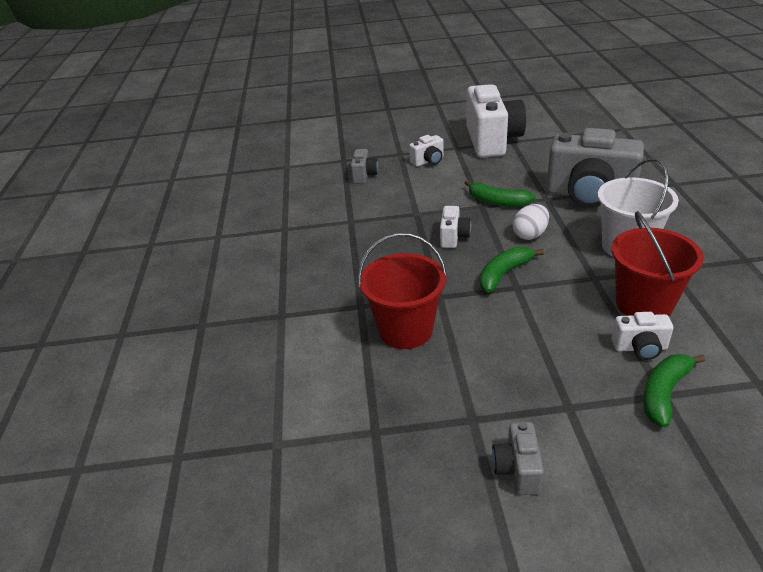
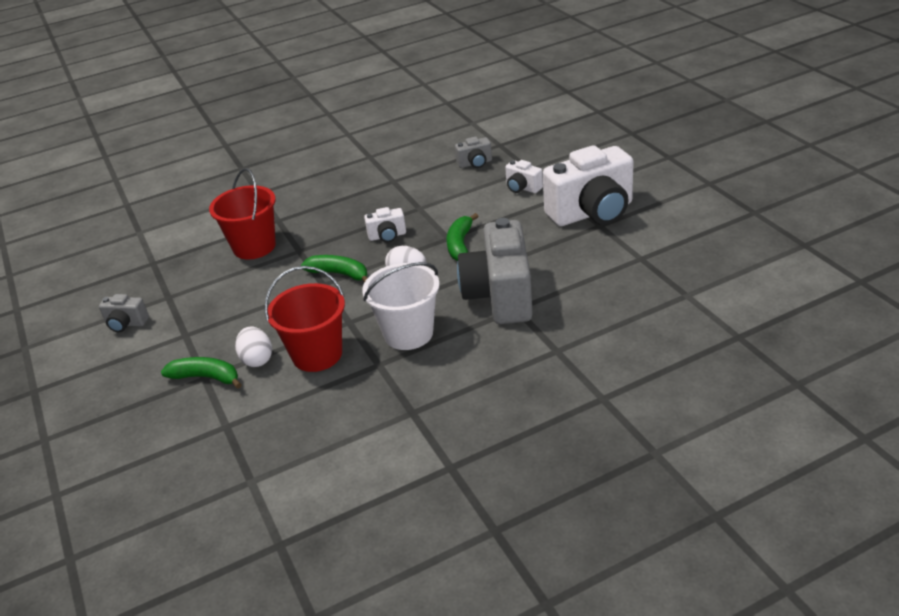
camera: 70 degrees right, 0 degrees up
grey camera [492,422,544,495] -> grey camera turned 150 degrees counterclockwise [99,294,149,332]
white camera [611,312,674,360] -> white egg [235,326,272,367]

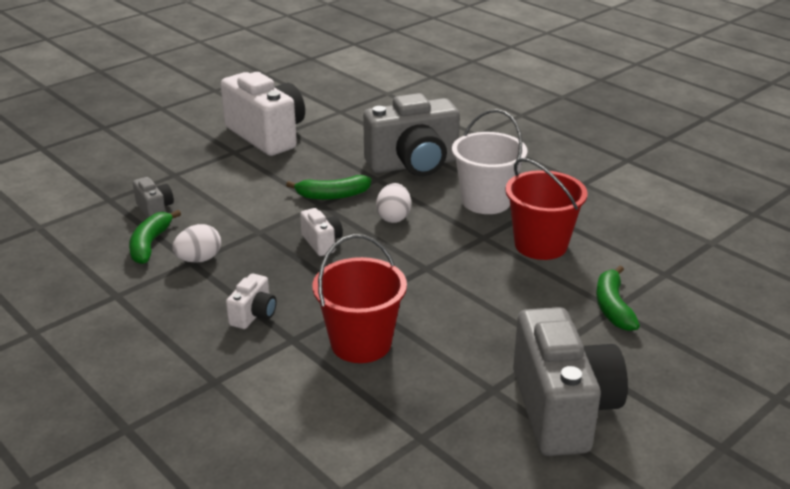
camera: 110 degrees left, 5 degrees down
grey camera [99,294,149,332] -> grey camera [513,307,628,456], size x2.24
white egg [235,326,272,367] -> white egg moved to [172,224,221,263]
green banana [301,255,367,282] -> green banana moved to [129,210,181,264]
white camera [505,160,543,193] -> white camera moved to [226,273,277,329]

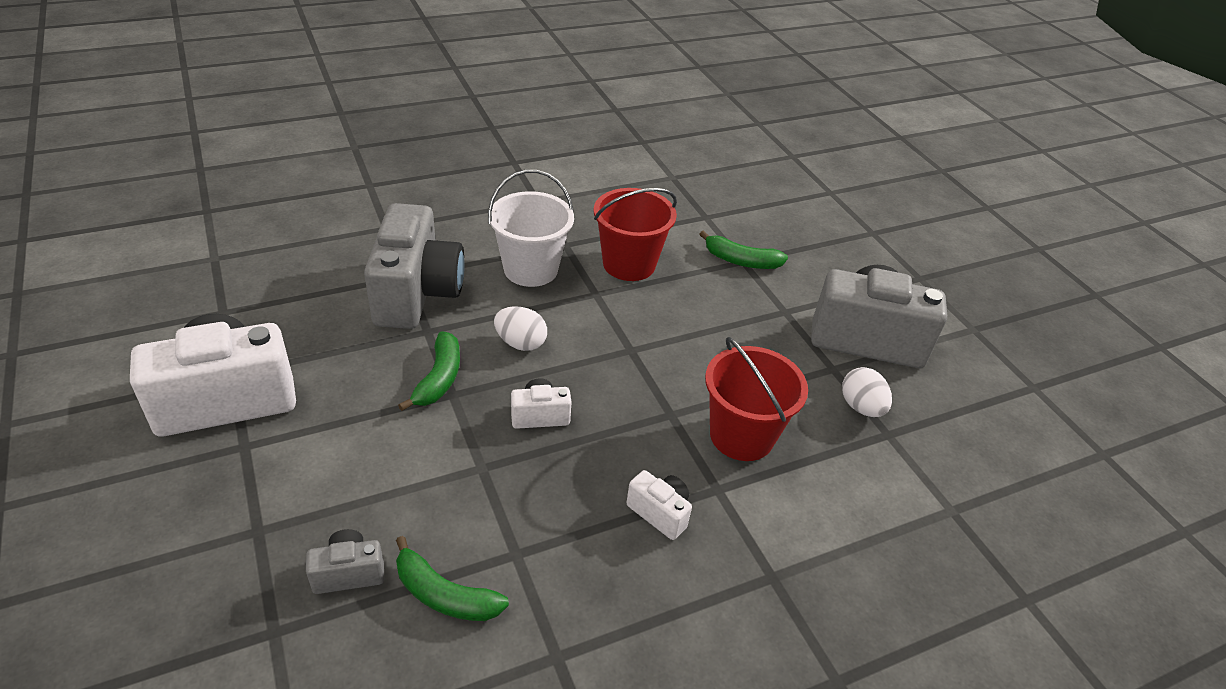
camera: 75 degrees left, 10 degrees up
white egg [172,224,221,263] -> white egg moved to [842,367,892,417]

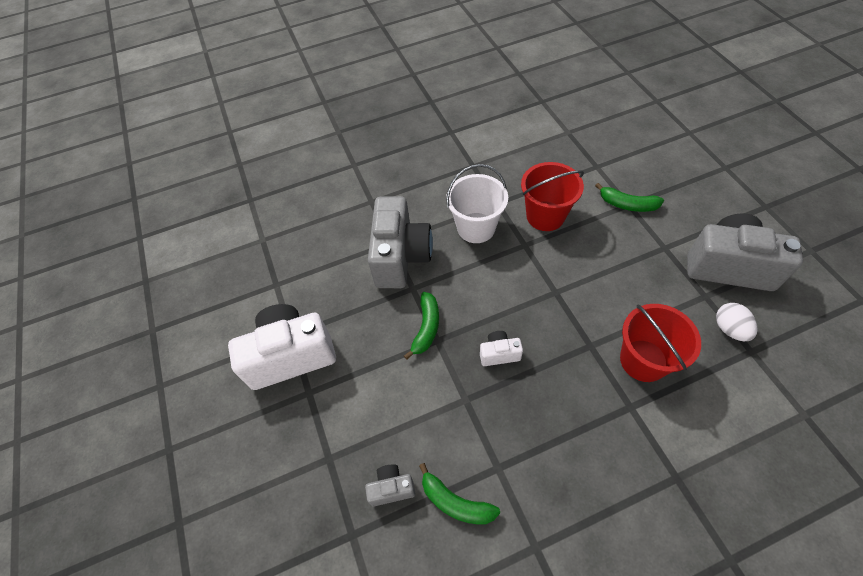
camera: 10 degrees right, 15 degrees up
white egg [494,306,547,351] -> none
white camera [627,470,692,540] -> none

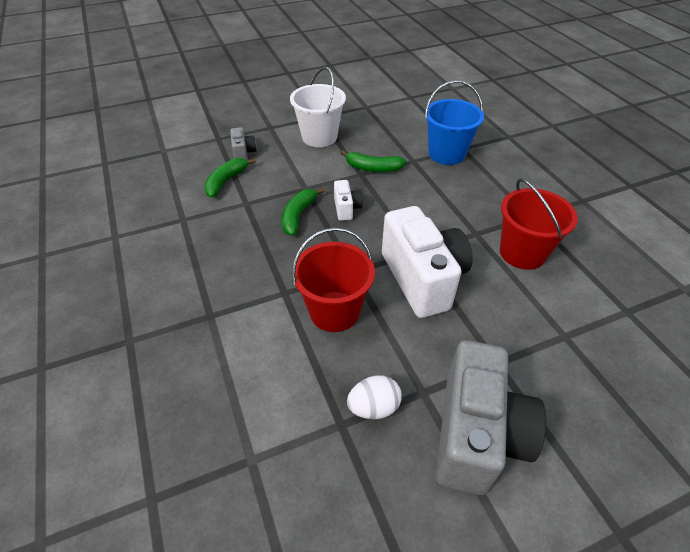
camera: 85 degrees right, 10 degrees down
white camera [228,304,336,390] -> white camera moved to [382,206,473,318]
grey camera [368,196,433,288] -> blue bucket [425,80,484,165]
white bucket [446,164,508,243] -> white bucket moved to [290,67,346,147]
green banana [595,183,664,212] -> green banana moved to [281,187,324,236]

